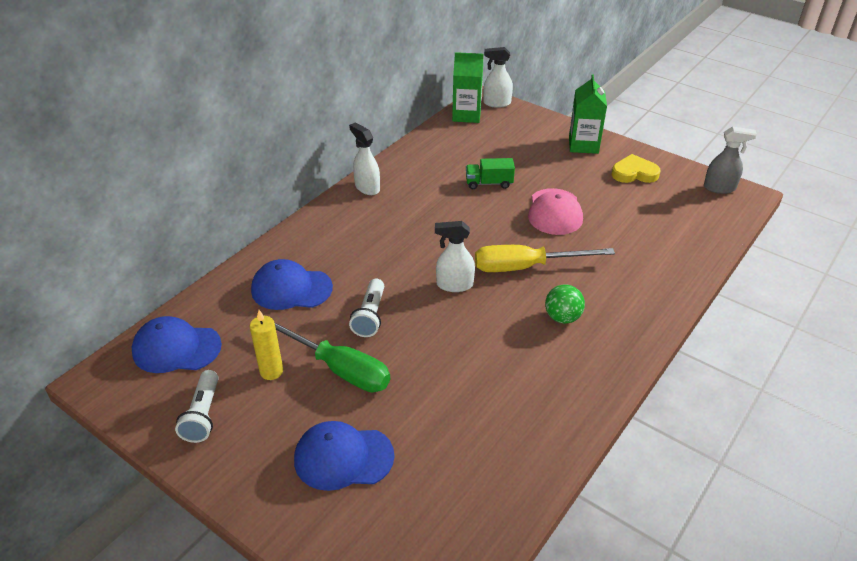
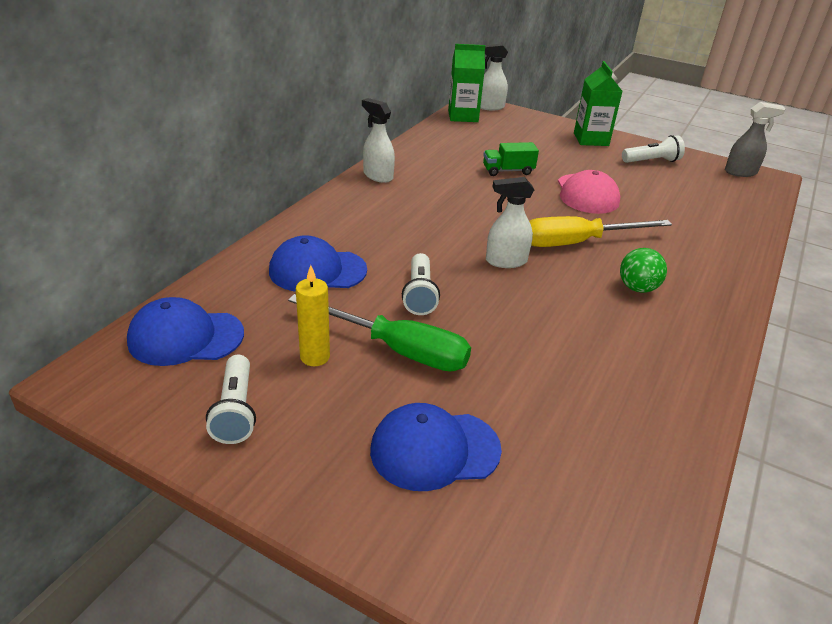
camera: 10 degrees left, 5 degrees down
yellow heart [612,154,660,183] -> white flashlight [622,135,685,163]

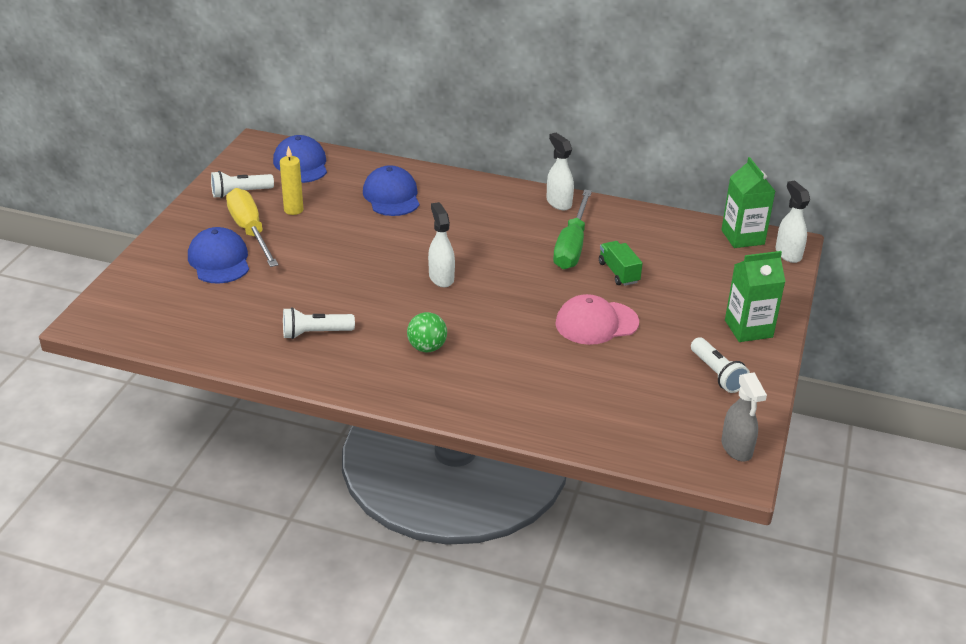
camera: 80 degrees right, 0 degrees up
green screwdriver [288,294,471,371] -> green screwdriver moved to [553,190,592,269]
white spray bottle [362,98,395,183] -> white spray bottle turned 60 degrees counterclockwise [546,133,574,210]
white flashlight [402,253,440,315] -> white flashlight moved to [283,307,355,339]
yellow screwdriver [529,216,672,247] -> yellow screwdriver moved to [226,188,278,267]

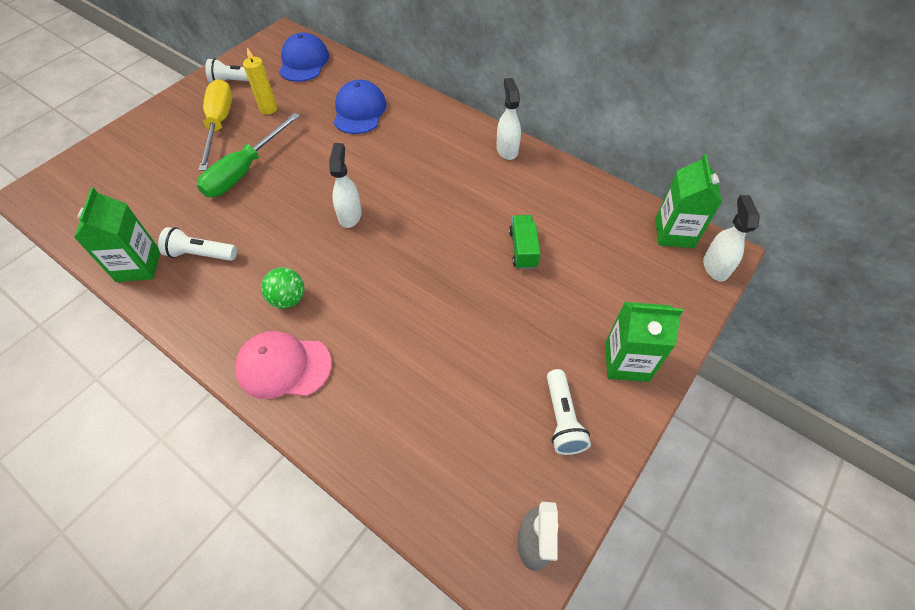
camera: 20 degrees right, 20 degrees up
blue cap [188,227,249,284] -> none
green screwdriver [553,190,592,269] -> green screwdriver moved to [197,113,300,197]
pink cap [556,294,639,345] -> pink cap moved to [235,331,332,399]
none -> green carton [74,187,160,282]

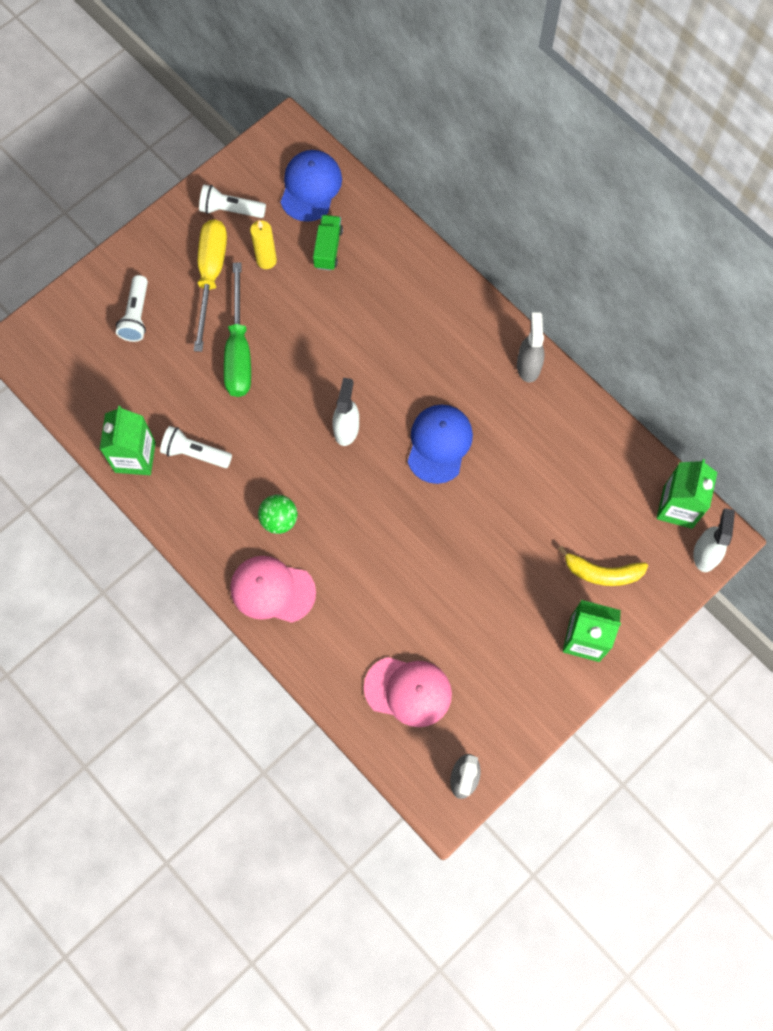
camera: 10 degrees right, 15 degrees up
green screwdriver [197,113,300,197] -> green screwdriver turned 45 degrees counterclockwise [224,262,251,397]
blue cap [334,80,386,134] -> blue cap moved to [408,404,473,484]
white spray bottle [496,78,521,160] -> grey spray bottle [517,312,545,383]
green truck [509,215,540,269] -> green truck moved to [313,215,343,271]
white flashlight [547,369,591,455] -> white flashlight moved to [116,275,148,342]
none -> pink cap [364,657,452,727]
none -> yellow banana [558,546,648,586]

